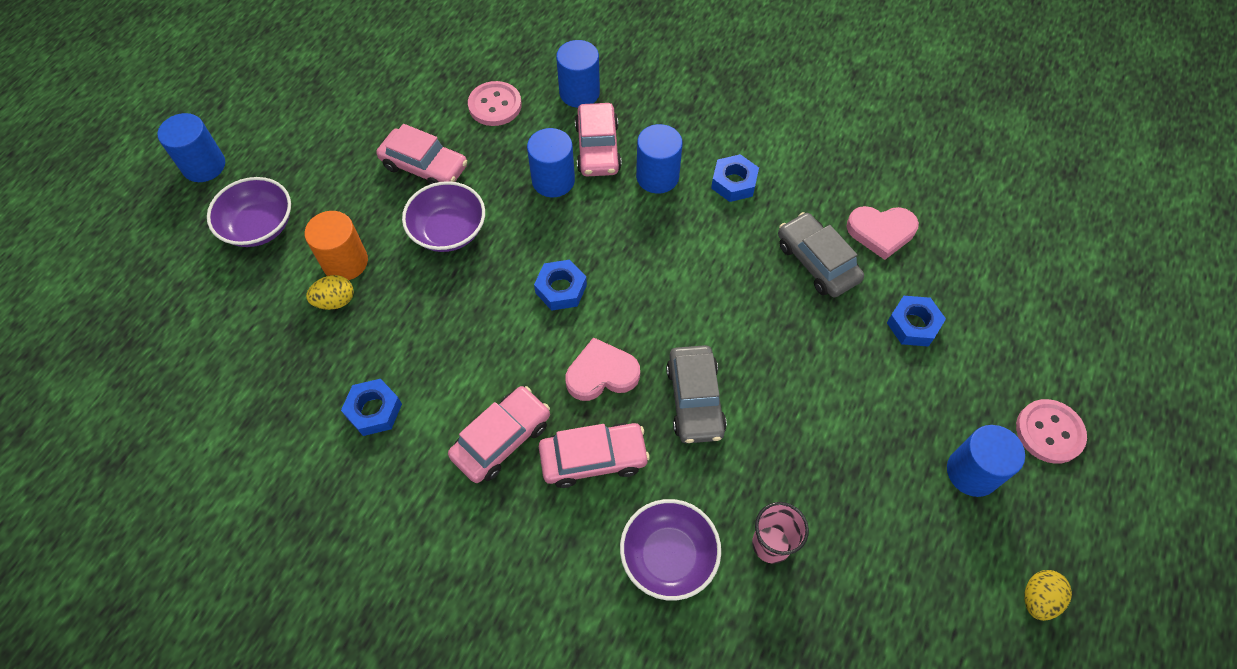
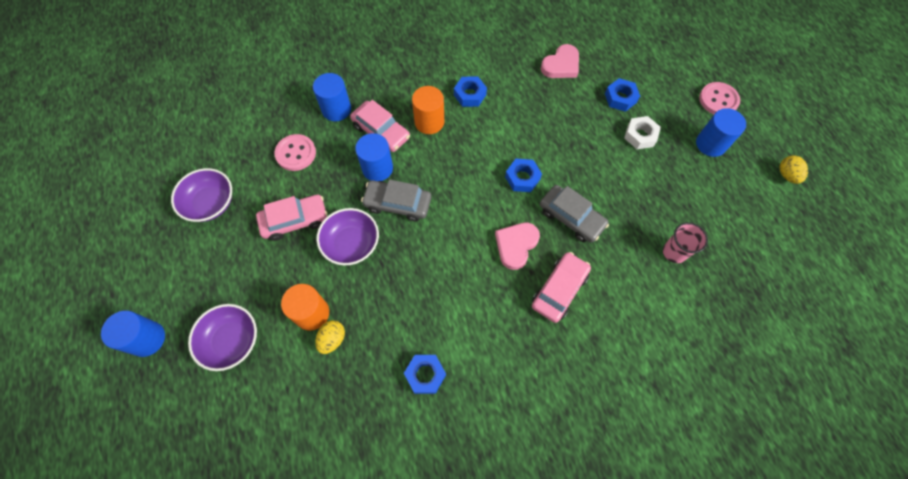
camera: 45 degrees left, 5 degrees up
pink car [448,386,550,483] -> none
blue nut [534,260,587,311] -> blue nut moved to [505,159,542,192]
purple bowl [620,499,721,601] -> purple bowl moved to [171,168,232,222]
blue cylinder [636,124,683,194] -> orange cylinder [412,86,444,134]
grey car [778,212,864,297] -> grey car moved to [361,180,431,222]
none -> white nut [624,116,661,149]

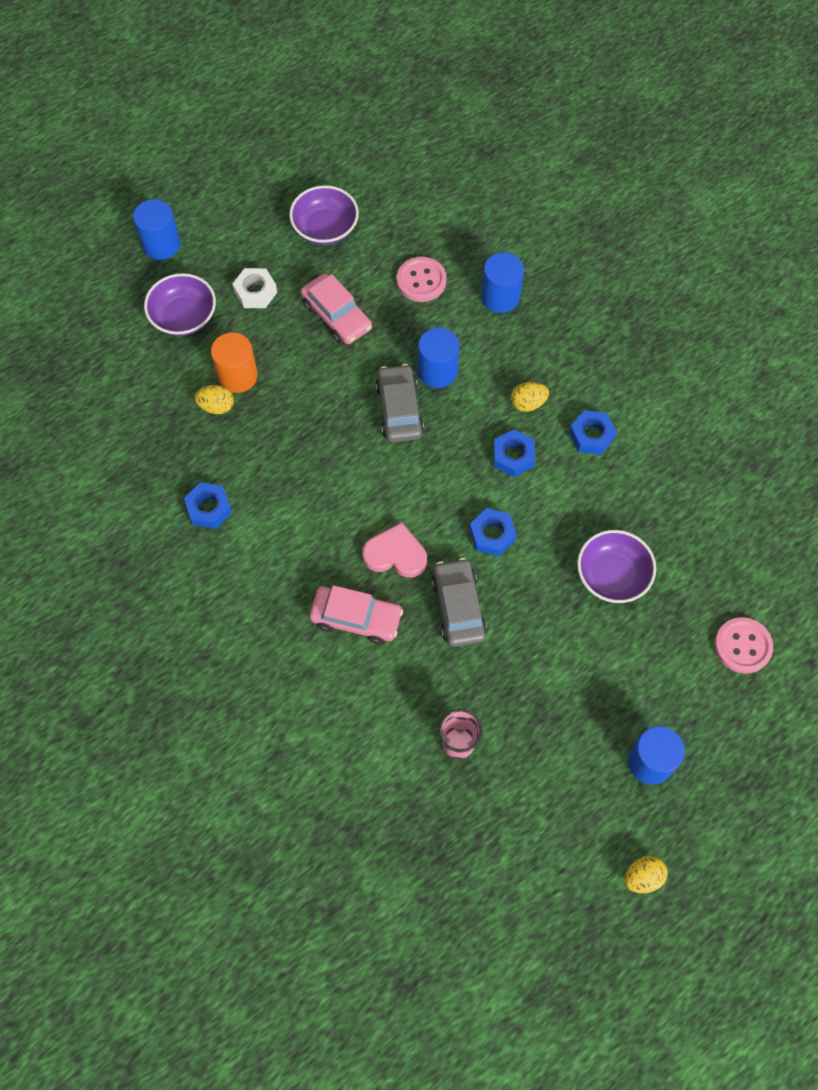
camera: 70 degrees right, 0 degrees up
purple bowl [316,208,379,265] -> purple bowl moved to [577,530,656,603]
pink car [350,100,410,152] -> none
orange cylinder [412,86,444,134] -> yellow egg [511,382,549,412]
grey car [540,185,609,243] -> grey car turned 150 degrees clockwise [432,558,487,647]
pink heart [541,44,579,78] -> none
blue nut [605,78,640,112] -> blue nut moved to [493,429,535,477]
white nut [624,116,661,149] -> white nut moved to [232,268,277,308]
pink button [699,82,740,114] -> pink button moved to [714,617,773,674]

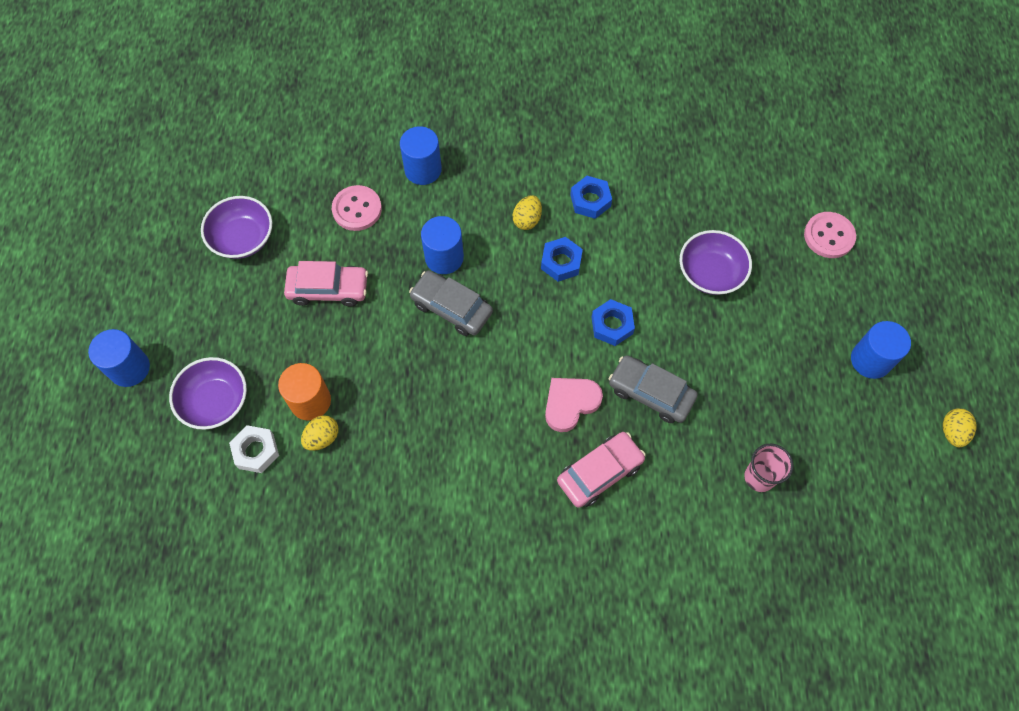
camera: 50 degrees left, 0 degrees up
blue nut [184,482,232,529] -> none
white nut [232,268,277,308] -> white nut moved to [229,425,279,473]

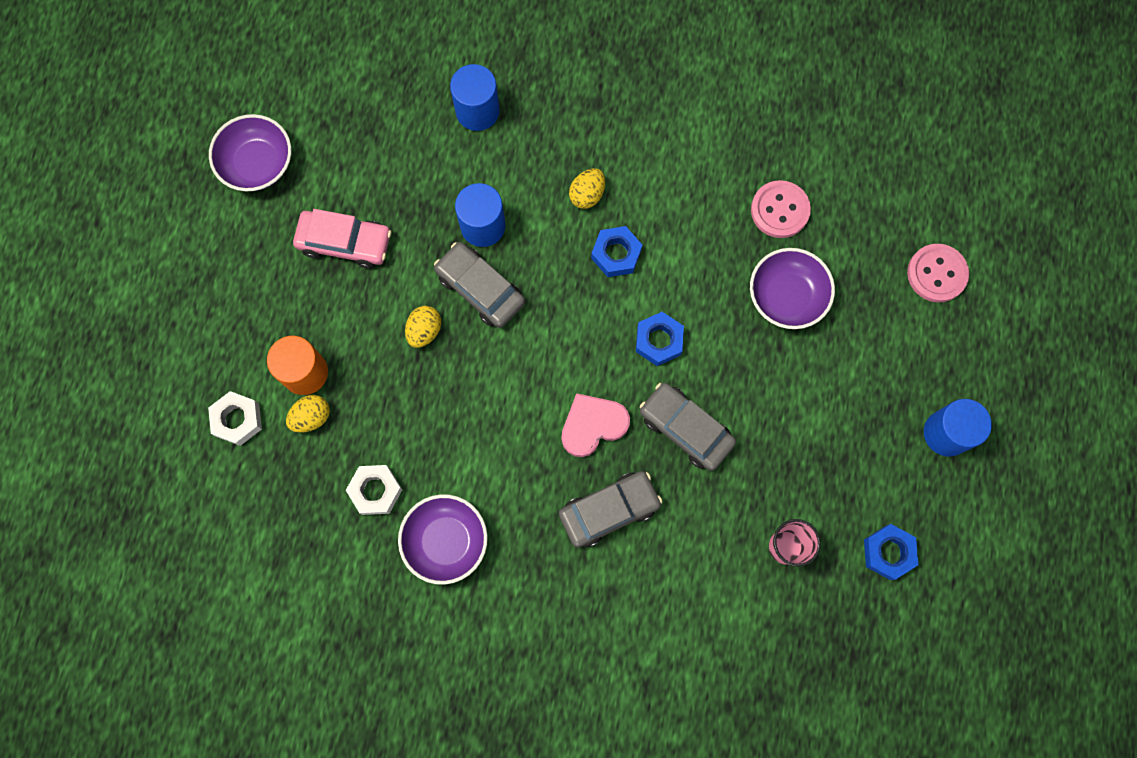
camera: 10 degrees right, 10 degrees up
blue cylinder [88,329,150,387] -> none
purple bowl [169,357,247,430] -> purple bowl moved to [398,494,488,585]
pink button [332,185,382,231] -> pink button moved to [751,180,811,238]
pink car [557,432,646,508] -> grey car [559,471,662,548]
blue nut [570,176,612,219] -> blue nut moved to [864,524,918,580]
yellow egg [943,408,977,447] -> yellow egg moved to [405,306,441,348]
none -> white nut [346,465,402,515]

